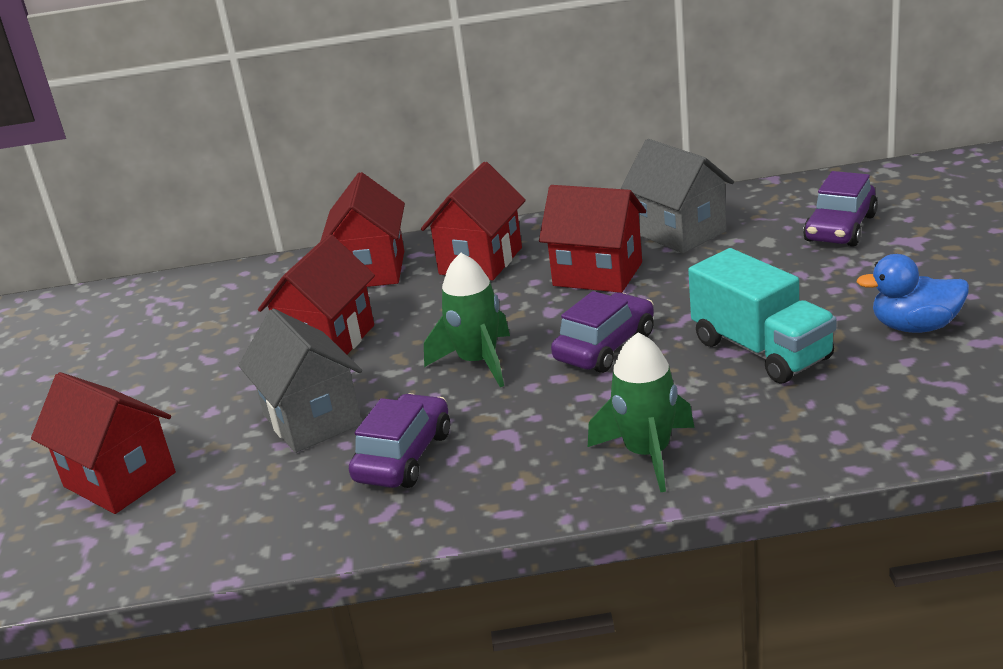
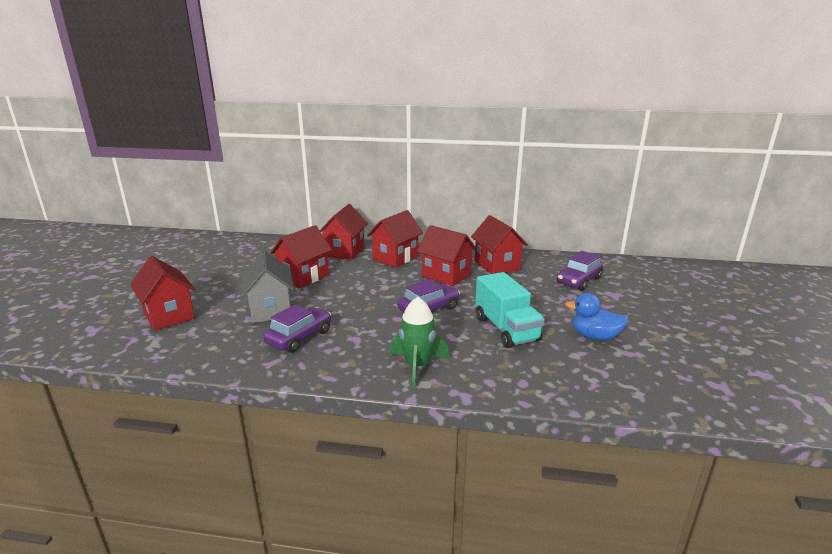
camera: 10 degrees right, 5 degrees down
green rocket [424,253,510,387] -> none
grey house [621,139,734,253] -> red house [471,215,528,274]

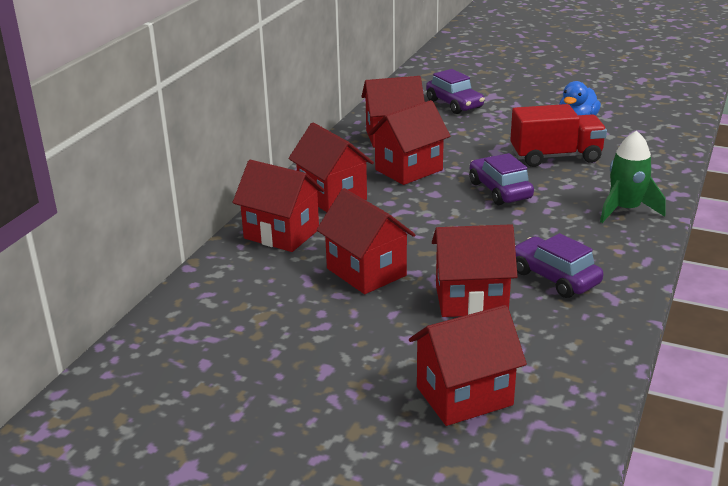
camera: 75 degrees left, 5 degrees up
grey house [242,250,294,323] -> red house [432,224,518,317]
turquoise truck [475,272,545,348] -> red truck [510,104,607,167]

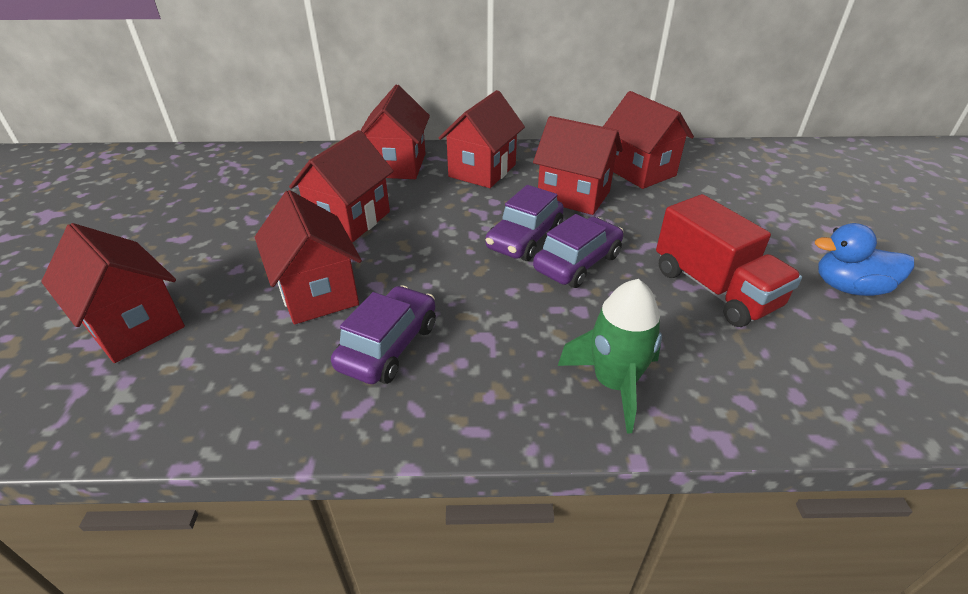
camera: 65 degrees right, 10 degrees up
purple car [426,69,485,114] -> purple car moved to [485,185,564,261]

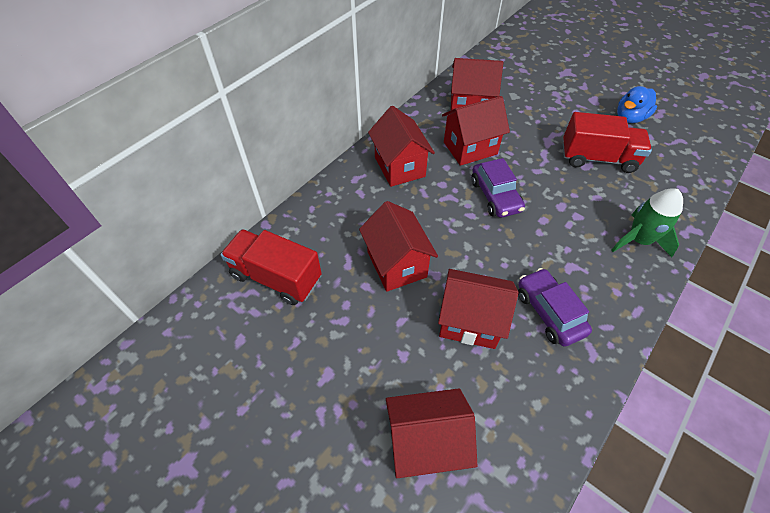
camera: 50 degrees left, 15 degrees up
red house [360,85,430,179] -> none
purple car [533,214,624,288] -> none
none -> red truck [221,229,322,305]

